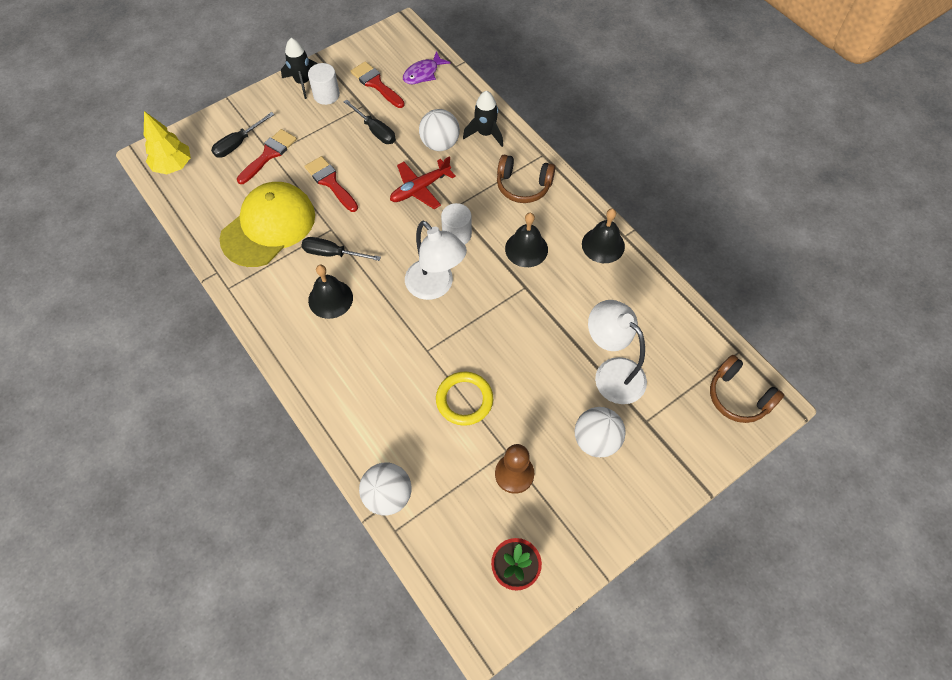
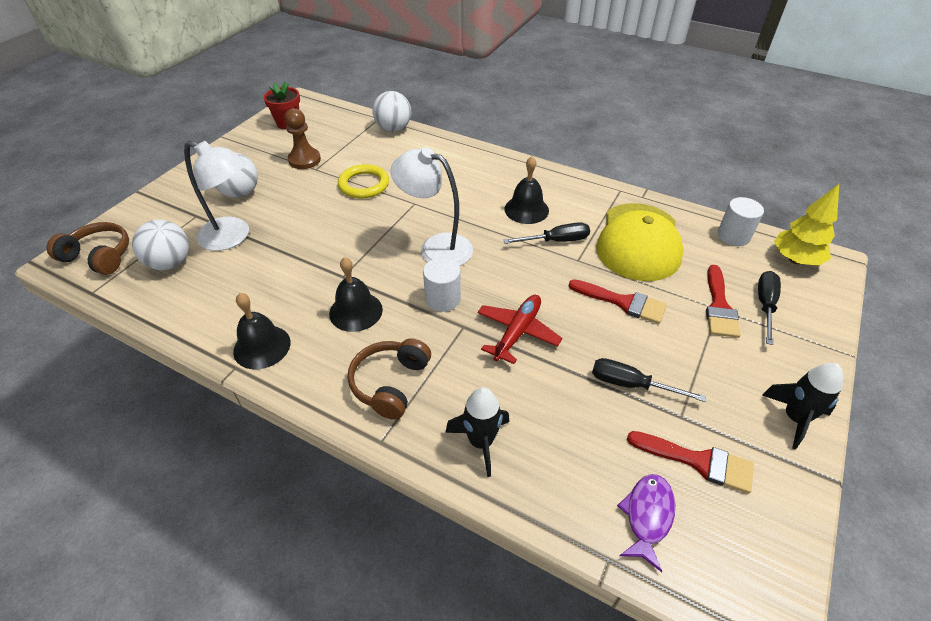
camera: 155 degrees right, 15 degrees down
white cylinder [308,63,340,105] -> white cylinder moved to [718,197,764,246]
white ball [419,109,460,151] -> white ball moved to [132,219,189,270]
brown headphones [497,155,555,203] -> brown headphones turned 60 degrees counterclockwise [348,338,431,420]

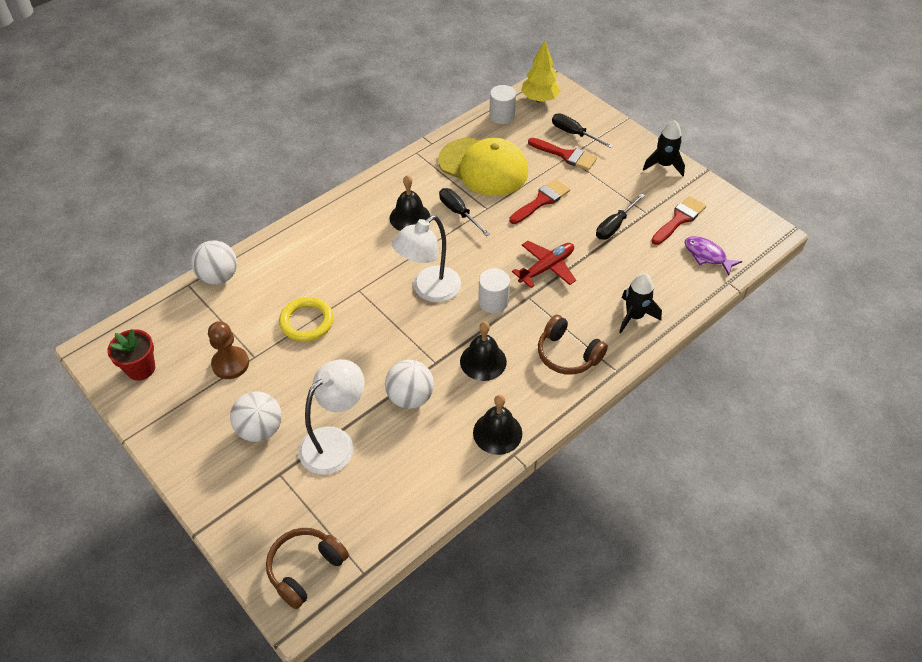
camera: 70 degrees left, 5 degrees up
white ball [132,219,189,270] -> white ball moved to [385,360,434,409]
red plane [477,295,562,364] -> red plane turned 90 degrees clockwise [512,241,576,288]
black screwdriver [504,222,590,244] -> black screwdriver turned 45 degrees counterclockwise [439,188,490,236]

